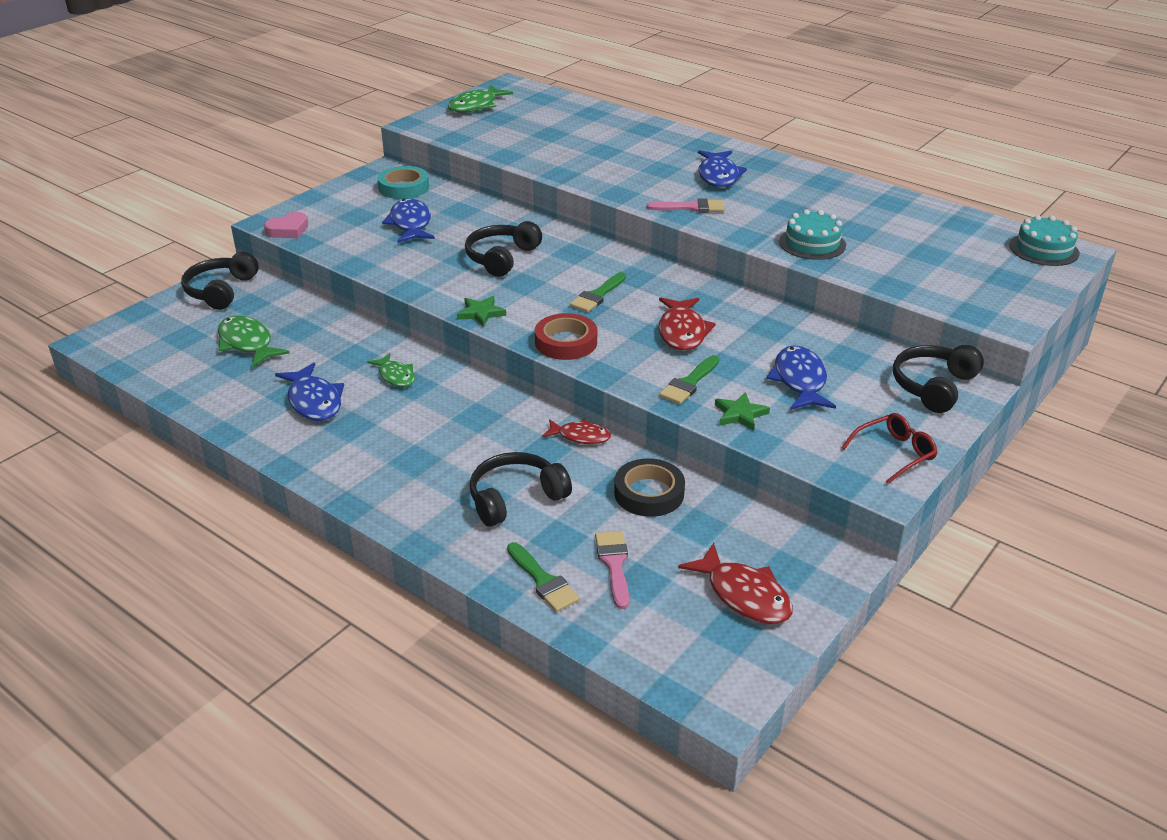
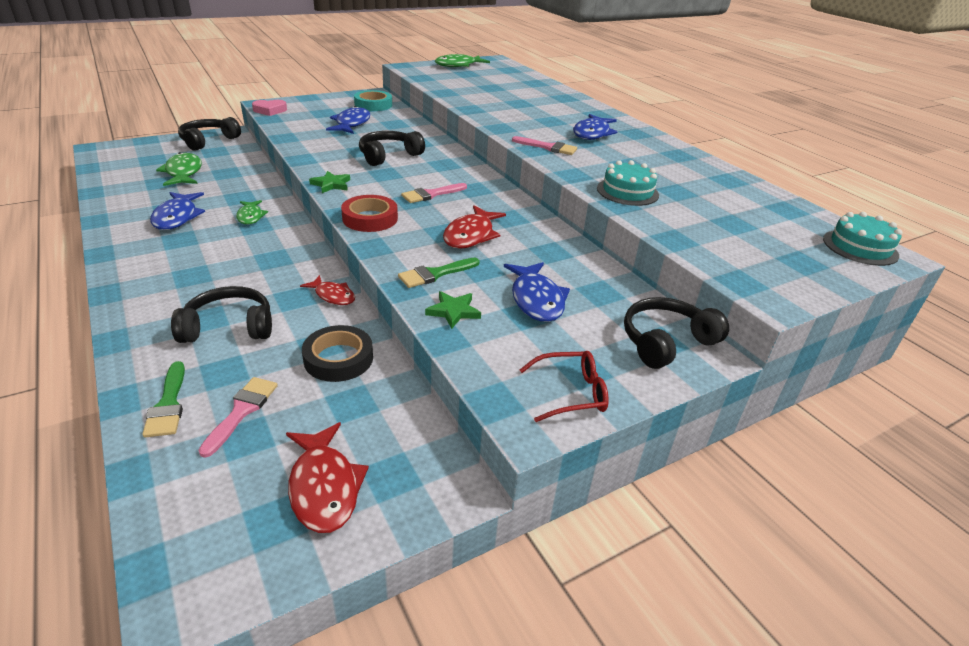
camera: 20 degrees right, 0 degrees up
green brush [570,272,626,312] -> pink brush [401,183,467,203]
blue fish [767,345,836,410] -> blue fish turned 150 degrees clockwise [504,262,570,322]

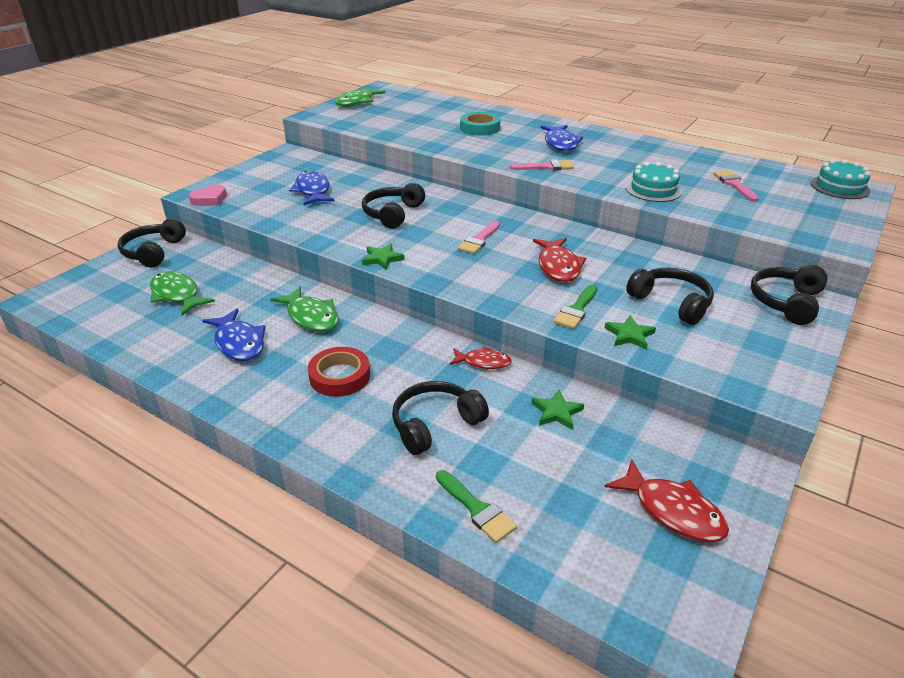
camera: 25 degrees left, 0 degrees up
pink brush [198,377,278,458] -> pink brush moved to [713,170,759,202]
green fish [236,200,268,225] -> green fish [270,286,339,332], size x1.55
black tape [302,325,373,382] -> green star [532,390,584,429]
red tape [341,195,398,232] -> red tape moved to [308,347,370,397]
turquoise tape [354,90,392,111] -> turquoise tape moved to [460,112,501,135]
blue fish [504,262,570,322] -> black headphones [626,268,714,325]
red glasses [520,351,609,422] -> none

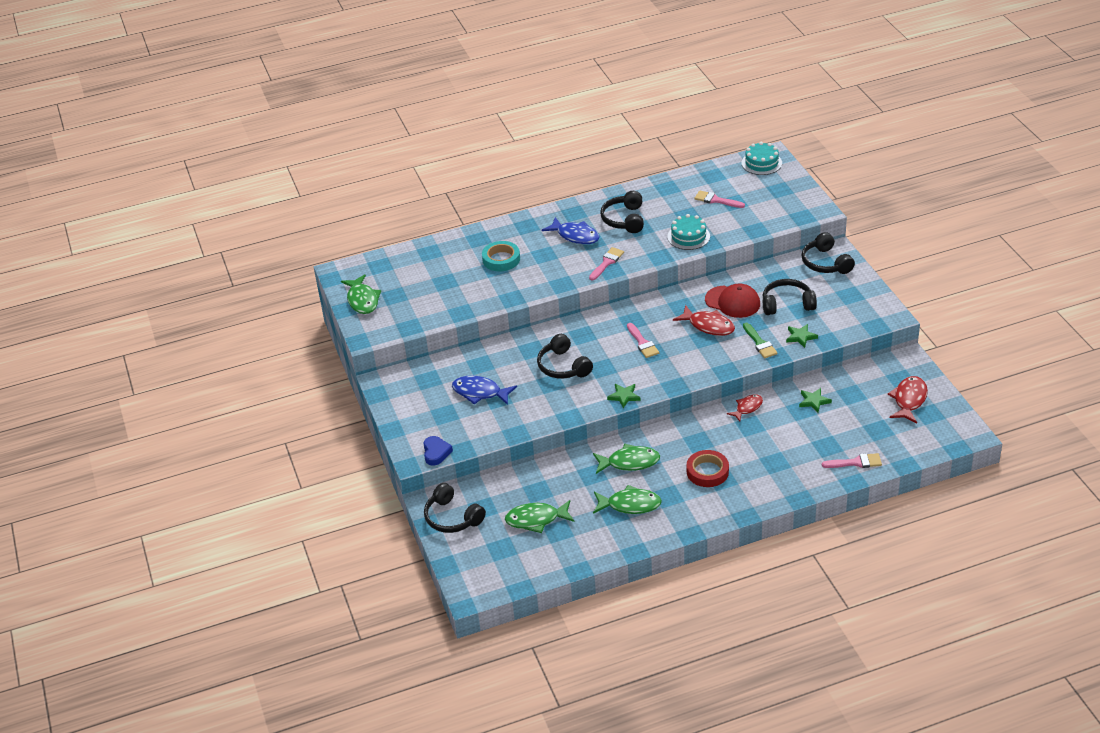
camera: 50 degrees left, 5 degrees up
pink heart [189,184,227,206] -> blue heart [423,436,453,466]
blue fish [202,309,266,361] -> green fish [593,485,662,514]
black headphones [392,381,489,455] -> black headphones moved to [600,191,644,233]
green brush [436,470,517,543] -> pink brush [822,453,882,468]
red fish [605,459,729,542] -> red fish turned 60 degrees counterclockwise [888,376,928,423]
none -> red cap [705,284,760,318]

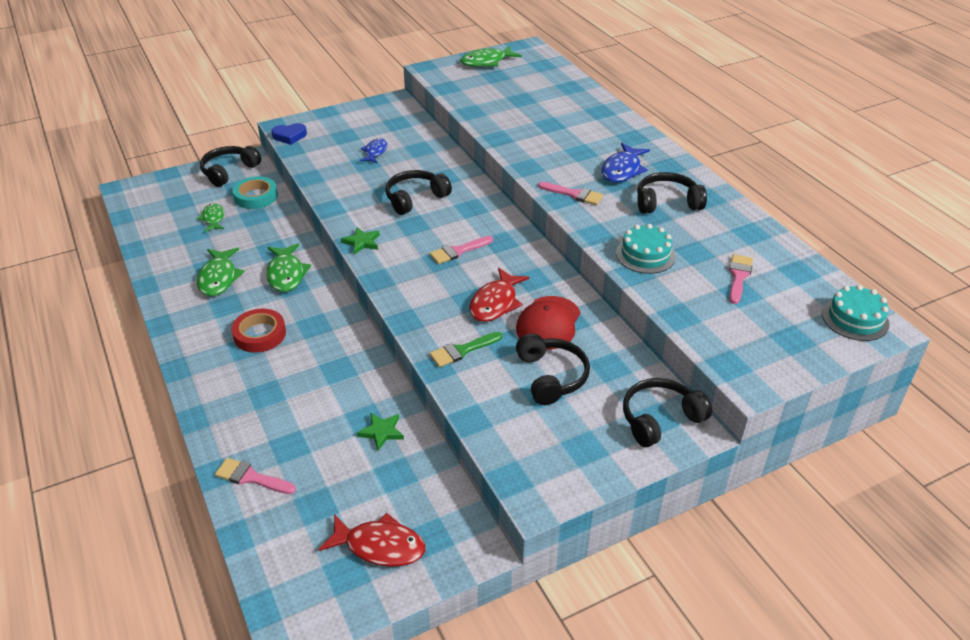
camera: 80 degrees right, 0 degrees up
blue fish [452,376,517,405] -> blue fish [359,138,387,163], size x0.64
turquoise tape [482,241,520,271] -> turquoise tape moved to [233,176,278,209]
green fish [505,500,575,533] -> green fish [197,203,224,232], size x0.64
red fish [727,394,763,422] -> none
green star [786,324,818,348] -> none
pink brush [822,453,882,468] -> pink brush turned 120 degrees clockwise [215,458,296,494]

